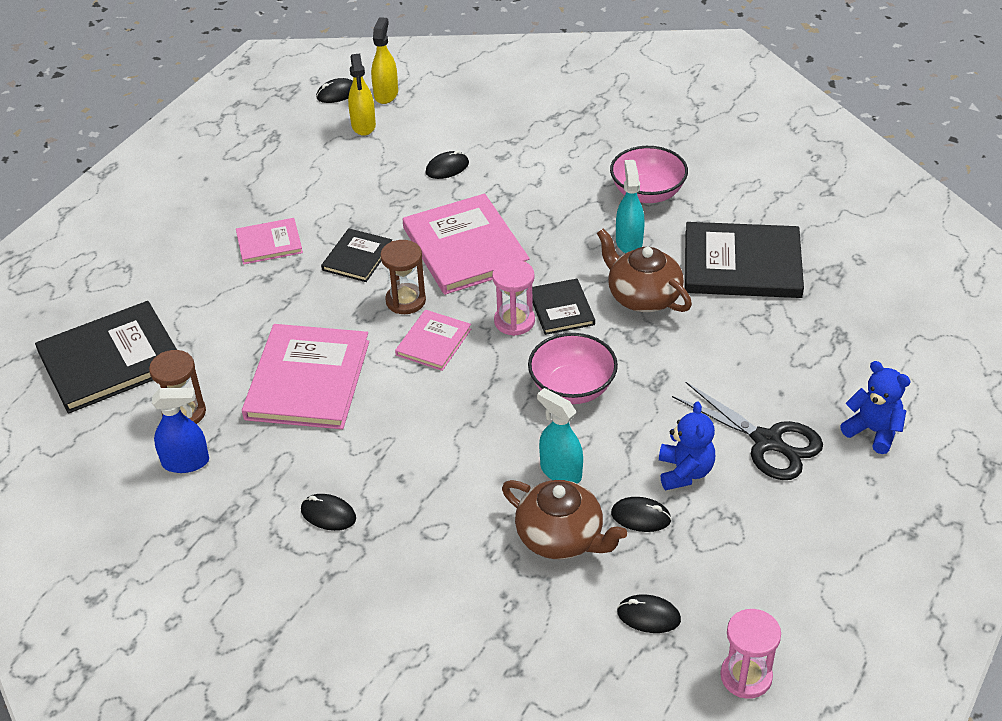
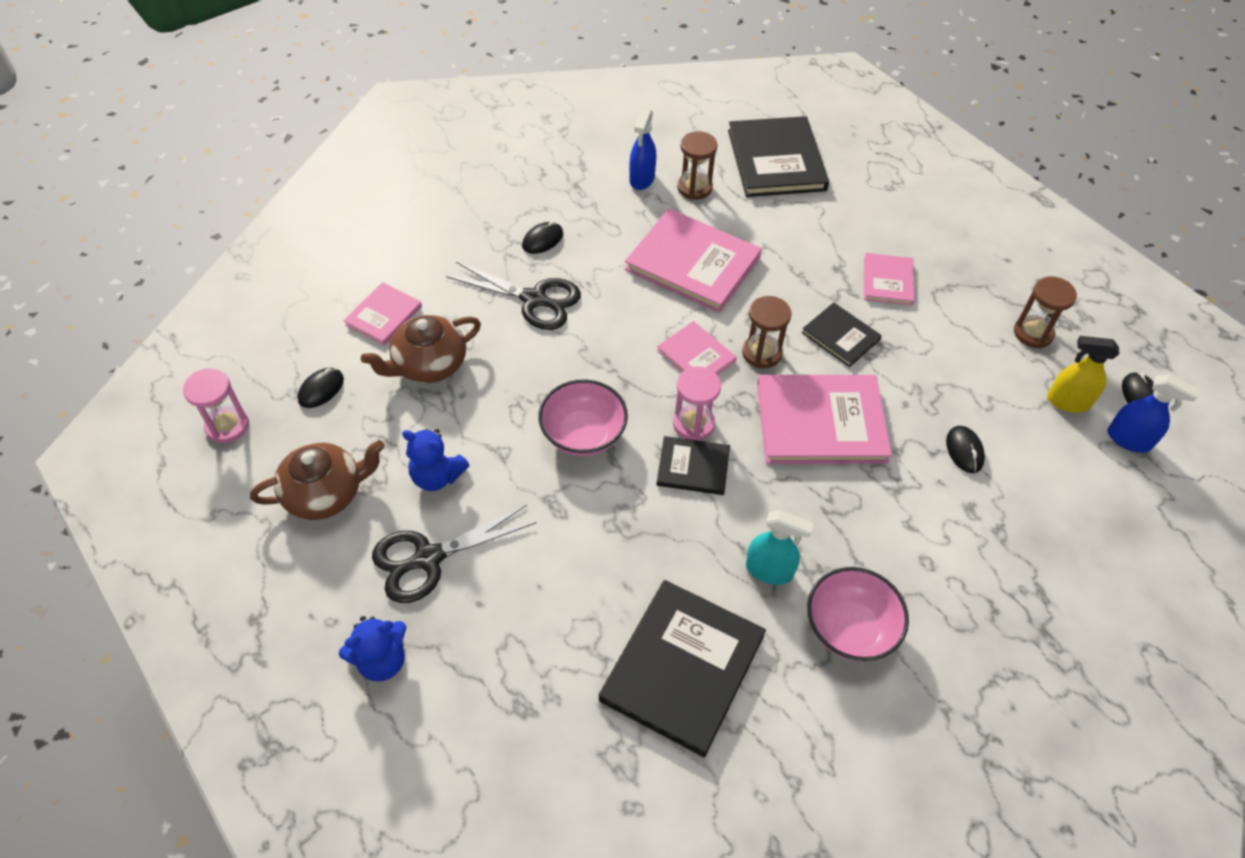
camera: 110 degrees right, 10 degrees up
yellow spray bottle [371,17,398,104] -> blue spray bottle [1107,374,1200,453]
turquoise spray bottle [537,388,583,484] -> none
brown teapot [597,228,692,312] -> brown teapot moved to [250,440,385,520]
black mouse [611,497,671,532] -> none
none -> pink book [343,282,422,346]
none -> black scissors [446,262,581,330]
none -> brown hourglass [1014,277,1077,348]

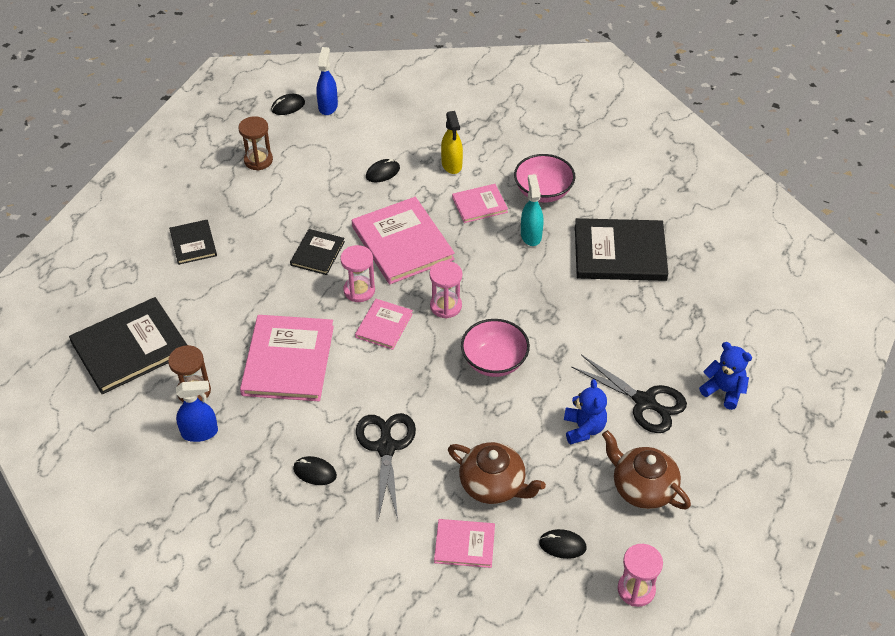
camera: 115 degrees left, 5 degrees down
black book [657,436,730,495] -> black book moved to [169,220,217,265]
brown hourglass [742,296,792,368] -> pink hourglass [340,245,375,302]
pink book [864,253,915,306] -> pink book moved to [452,184,508,223]
yellow spray bottle [1047,336,1119,412] -> yellow spray bottle moved to [441,111,463,174]

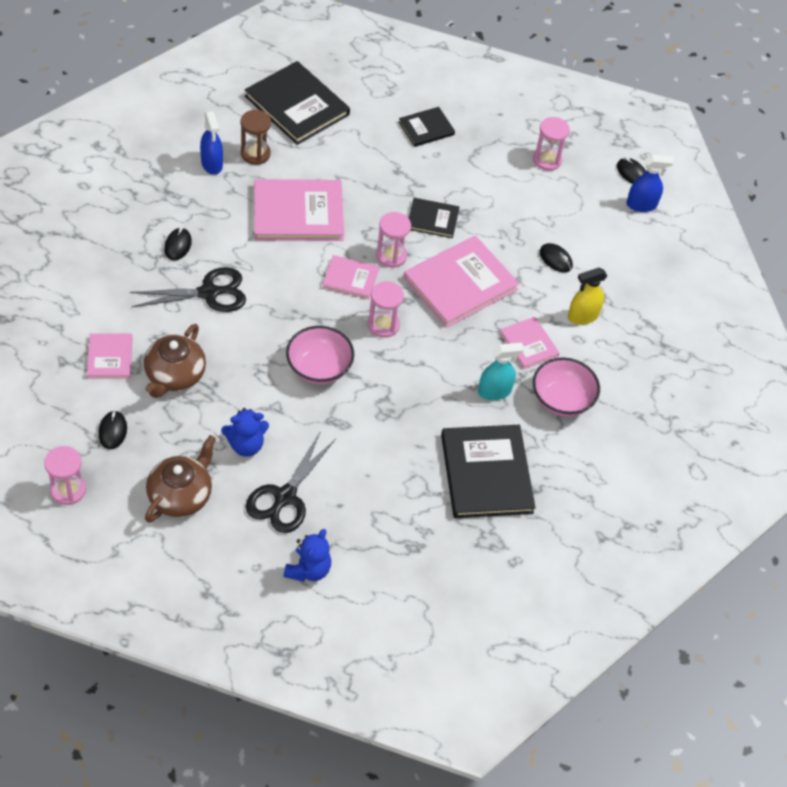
camera: 75 degrees right, 5 degrees up
brown hourglass [238,116,273,170] -> pink hourglass [533,117,570,171]

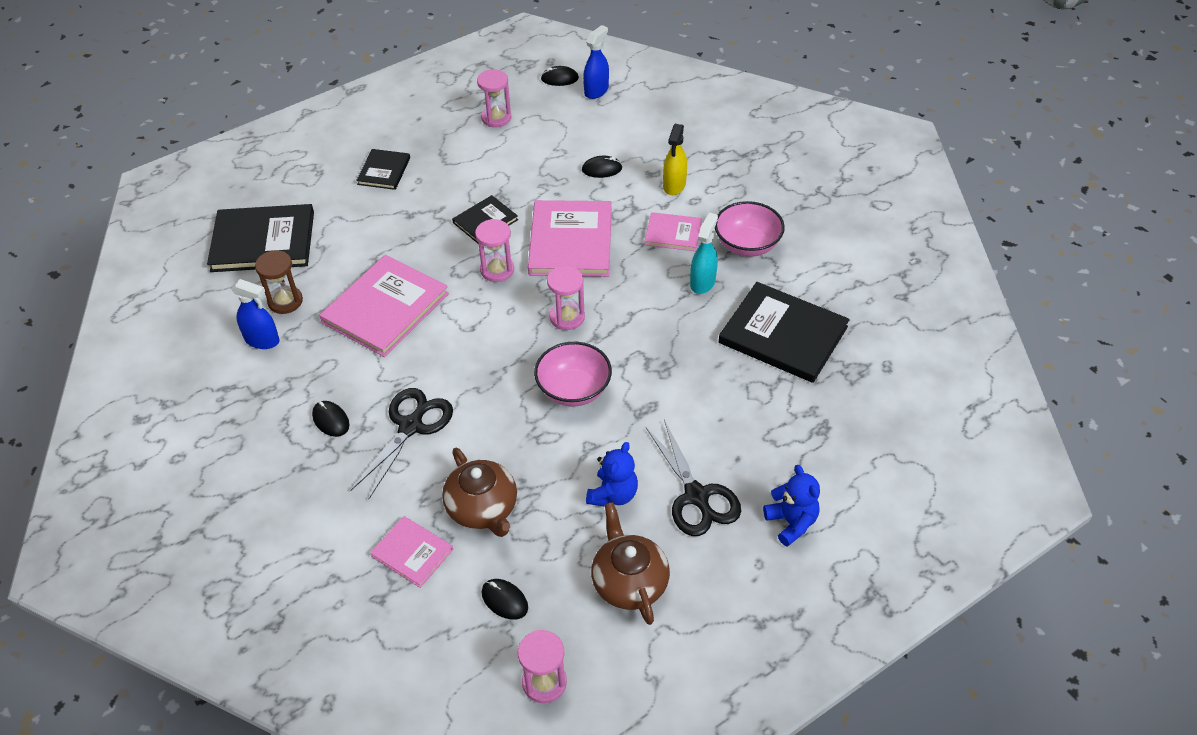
camera: 45 degrees left, 5 degrees down
pink book [322,255,380,299] -> none

